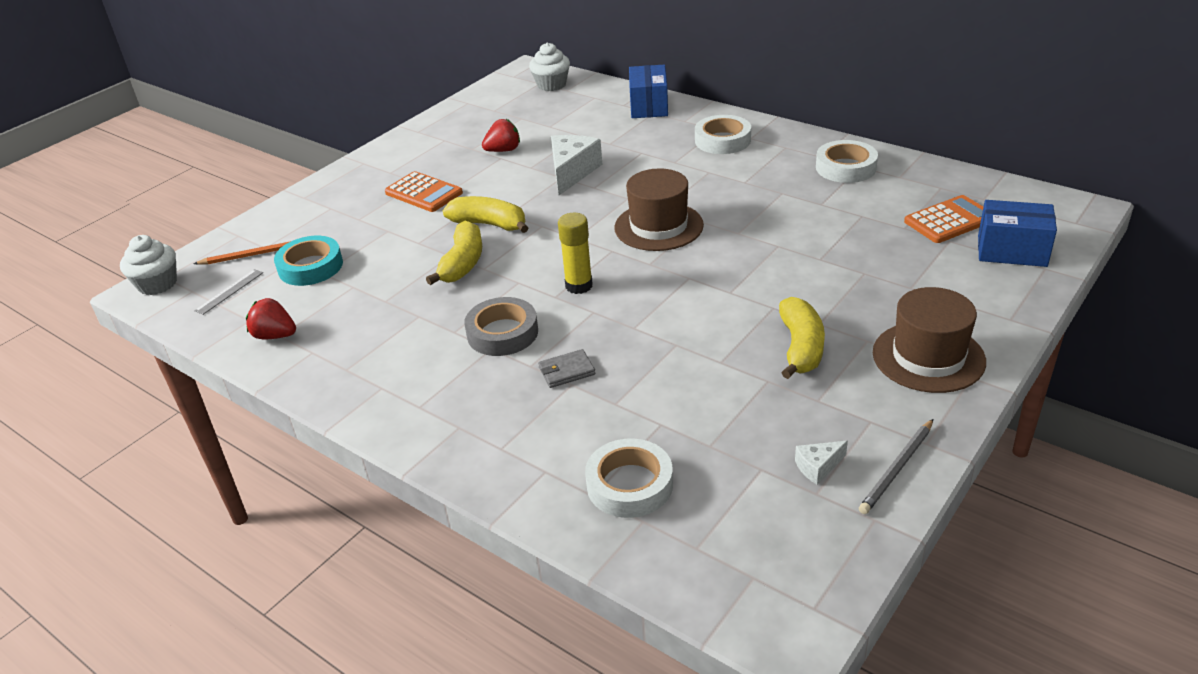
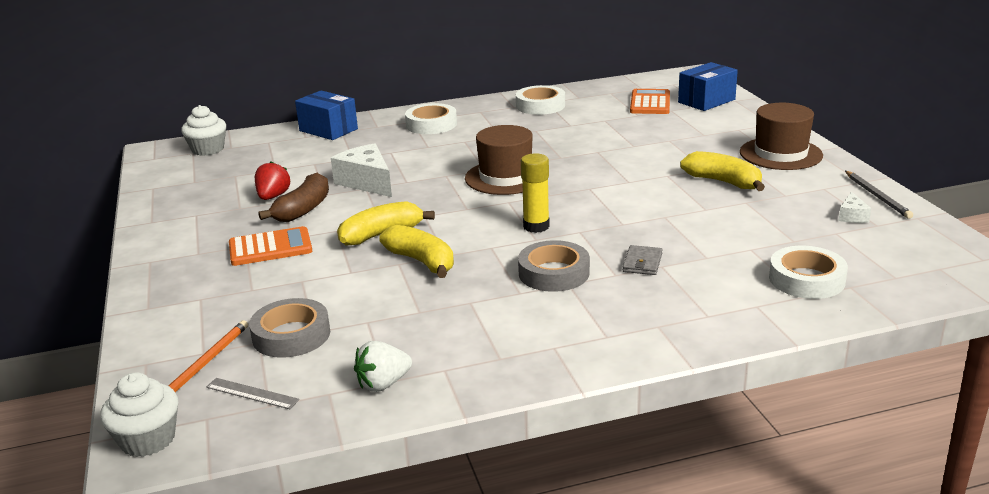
camera: 55 degrees left, 10 degrees down
grey ruler [194,269,263,315] -> grey ruler turned 45 degrees counterclockwise [206,378,300,409]
red strawberry [246,298,296,339] -> white strawberry [354,341,412,392]
turquoise tape [274,236,343,286] -> grey tape [249,298,330,358]
none -> brown banana [258,173,329,222]

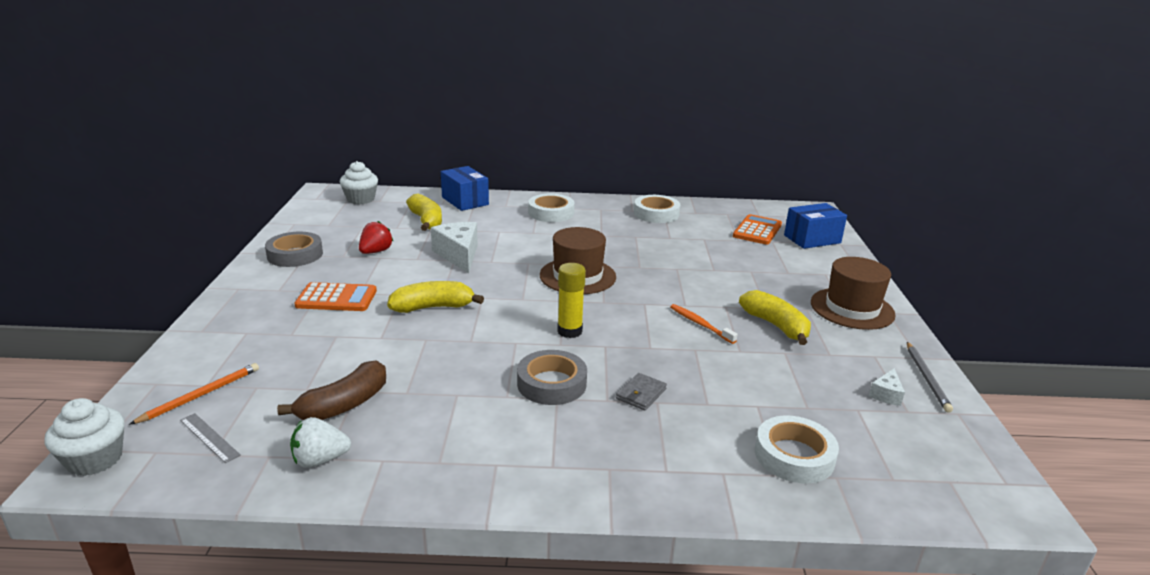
camera: 15 degrees right, 0 degrees up
grey tape [249,298,330,358] -> grey tape moved to [265,232,323,267]
brown banana [258,173,329,222] -> brown banana moved to [277,360,386,420]
yellow banana [379,225,454,278] -> yellow banana moved to [406,194,442,231]
none -> orange toothbrush [670,304,738,344]

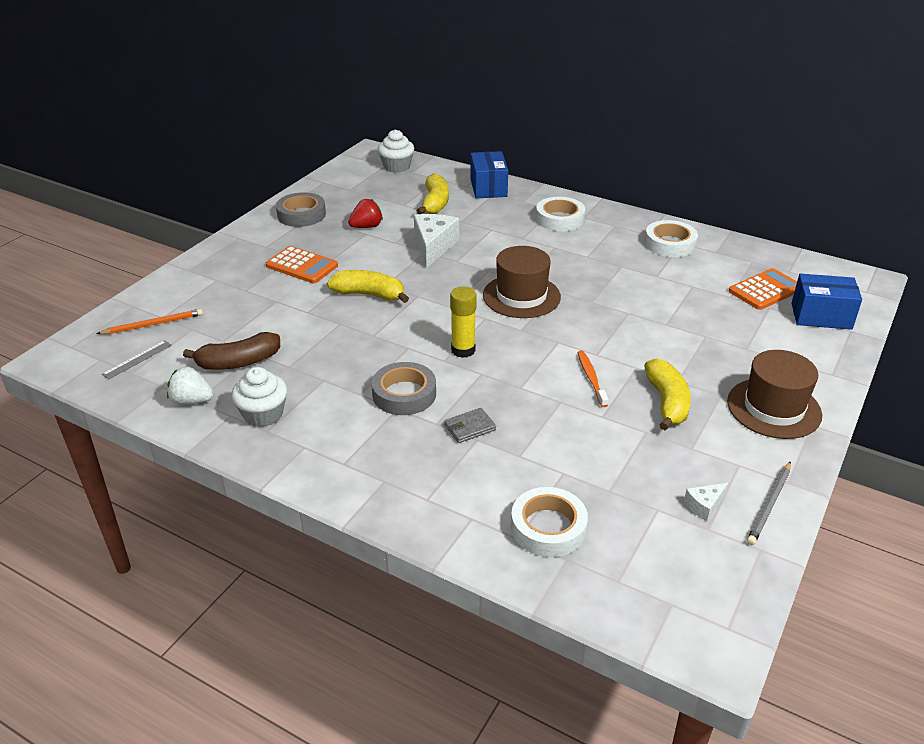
camera: 30 degrees right, 10 degrees up
white cupcake [44,398,124,476] -> white cupcake moved to [232,367,287,427]
grey ruler [180,413,241,463] -> grey ruler turned 60 degrees clockwise [102,340,172,379]

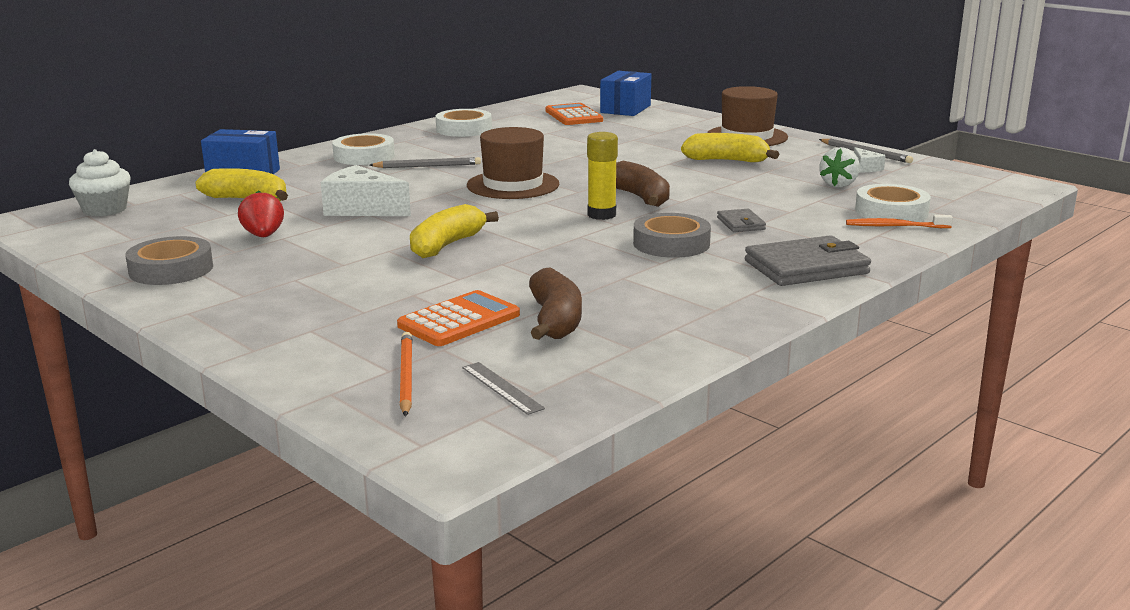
camera: 75 degrees left, 15 degrees down
white strawberry [167,367,214,405] -> white strawberry moved to [819,147,860,187]
white cupcake [232,367,287,427] -> none
orange calculator [266,246,338,283] -> orange calculator moved to [397,290,520,346]
orange toothbrush [577,350,609,407] -> orange toothbrush moved to [846,215,953,228]
none -> grey pencil [369,157,481,168]
none -> brown banana [616,161,670,207]
none -> grey wallet [745,235,871,286]

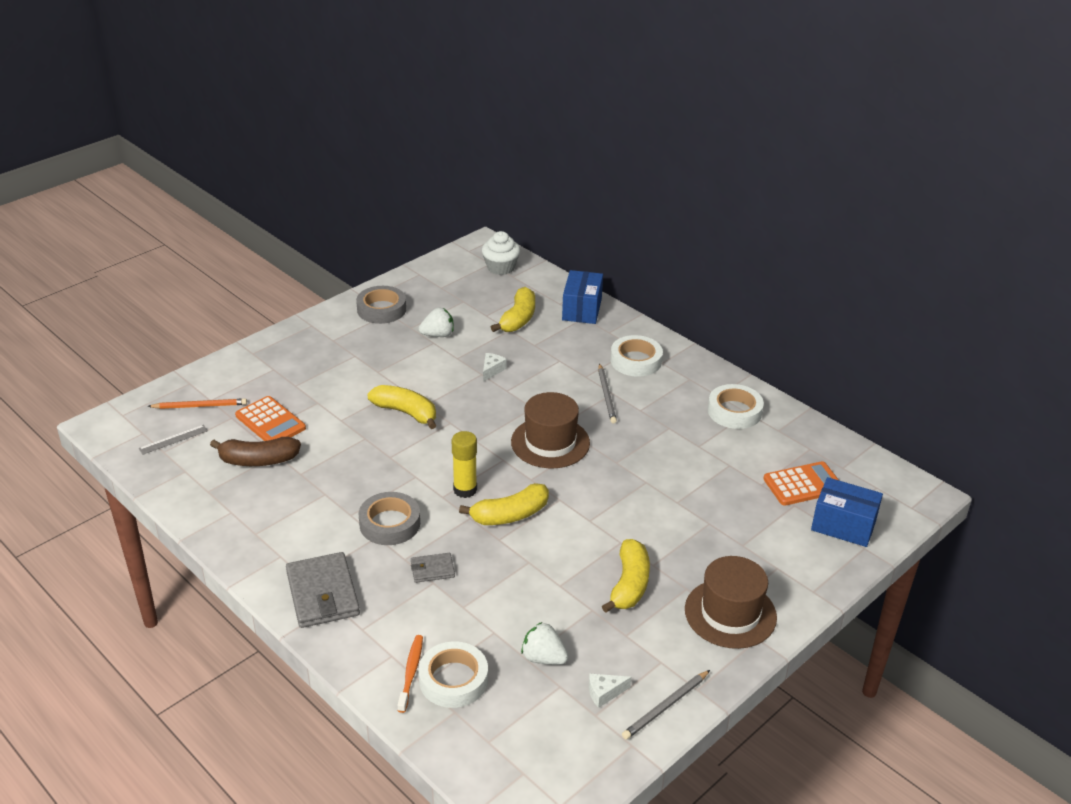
camera: 90 degrees right, 15 degrees up
red strawberry [238,191,284,237] -> white strawberry [419,308,454,337]
white cheese [321,165,411,216] -> white cheese [483,353,507,382], size x0.49
brown banana [616,161,670,207] -> yellow banana [459,483,549,525]

